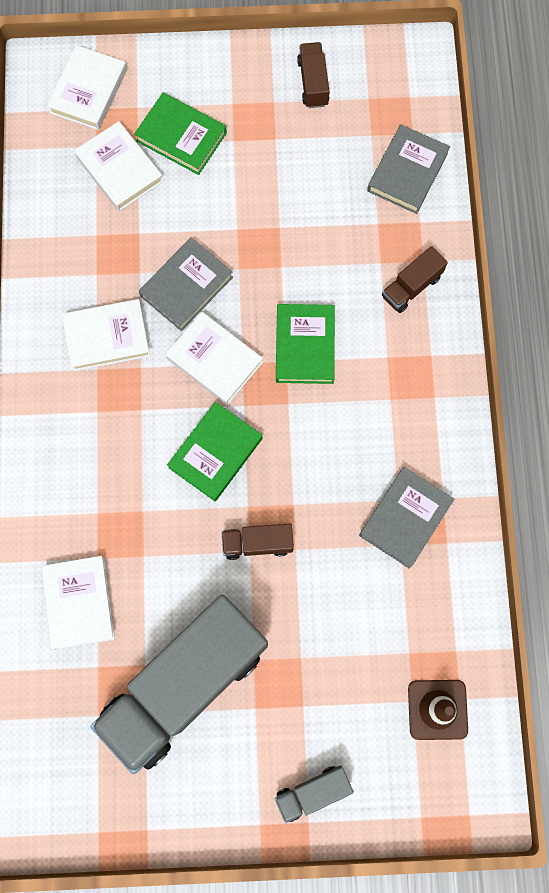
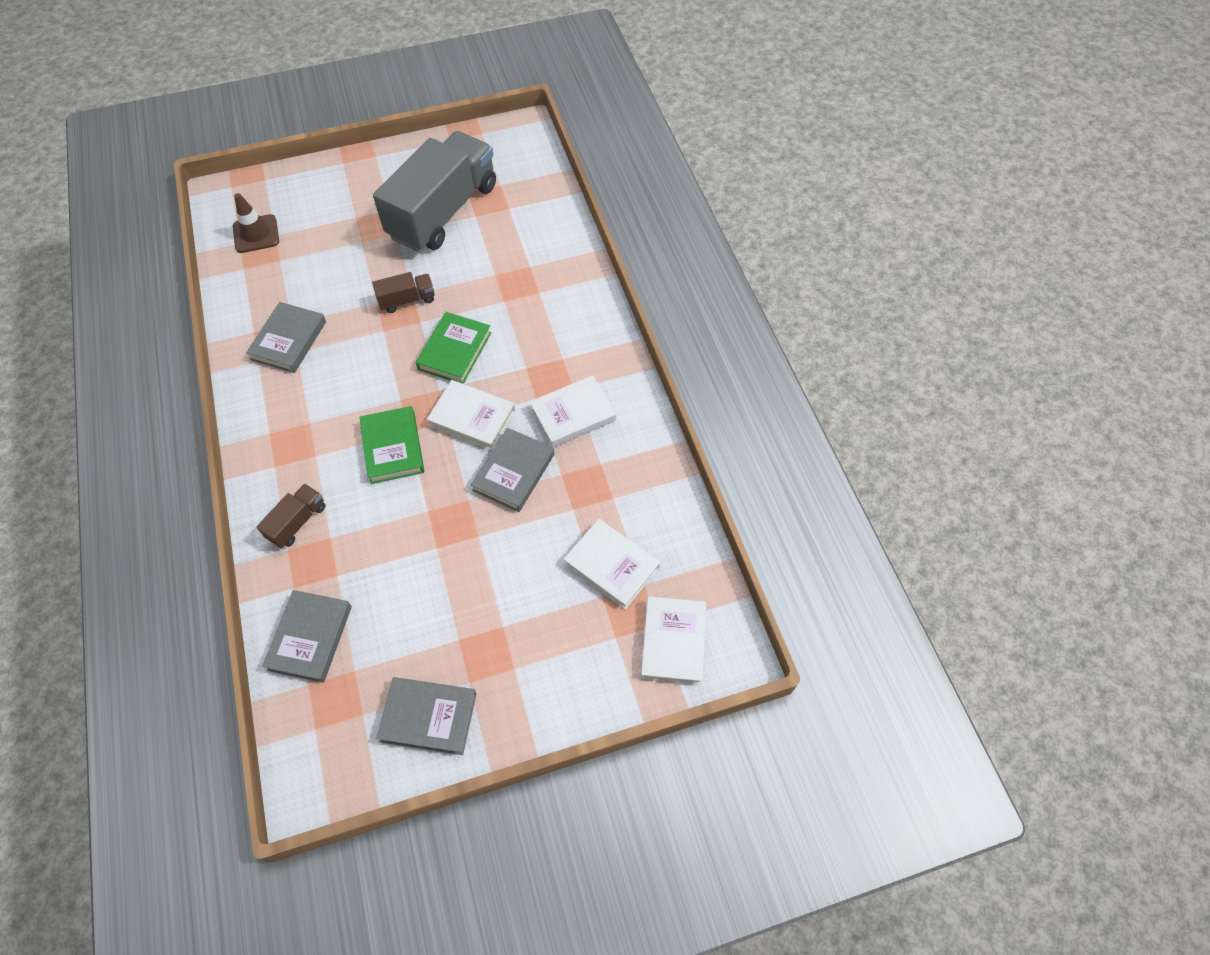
camera: 165 degrees right, 15 degrees down
white book [42,556,115,650] -> none
green book [134,92,227,175] -> none
grey truck [275,766,354,823] -> none
brown truck [297,42,329,108] -> grey book [376,677,477,755]

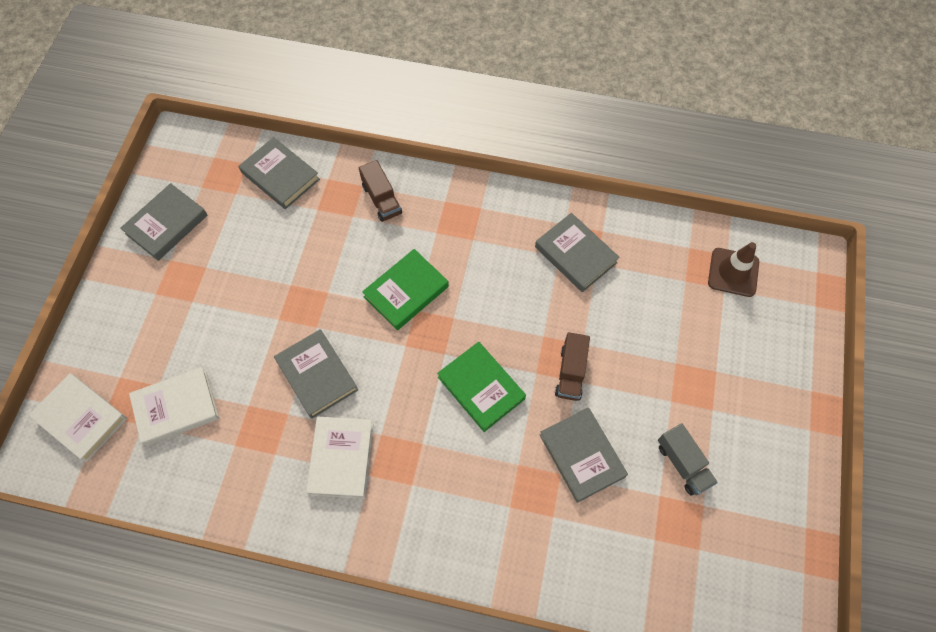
camera: 120 degrees right, 5 degrees up
green book [360,406,424,484] -> green book turned 60 degrees counterclockwise [362,249,449,330]
grey truck [373,131,496,252] -> grey truck [658,423,718,495], size x0.41
white book [427,380,515,450] -> none
none -> grey book [540,408,628,503]

